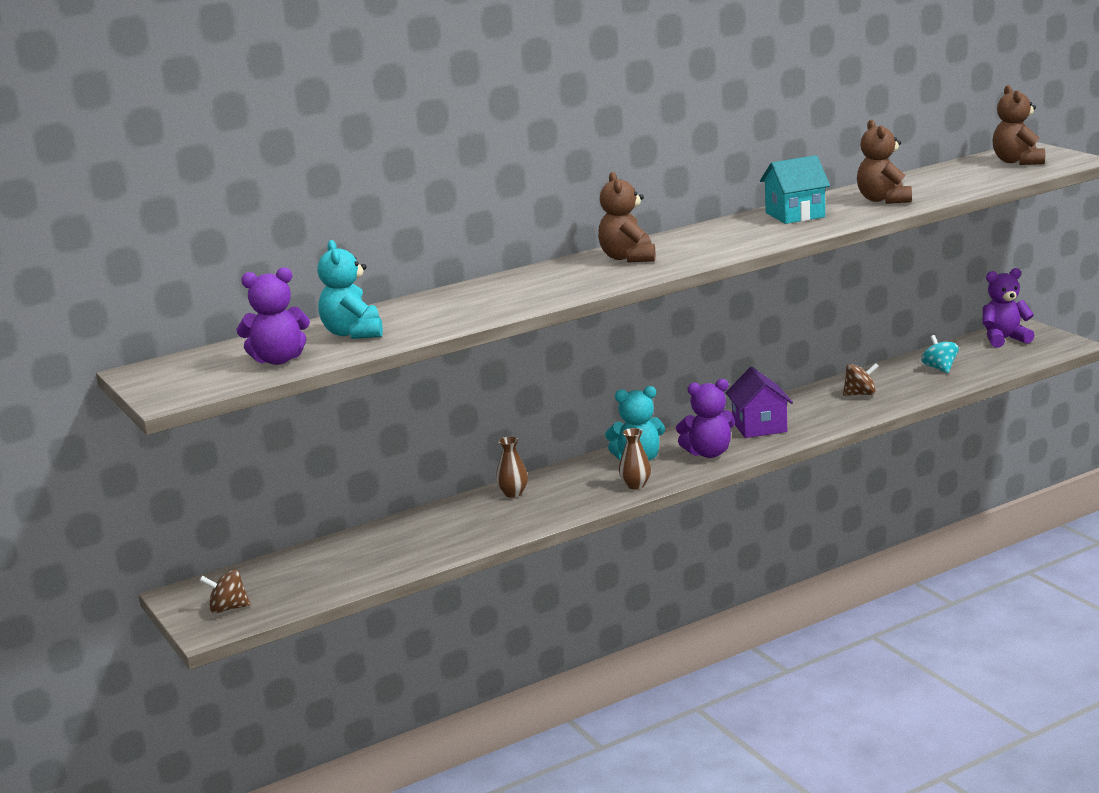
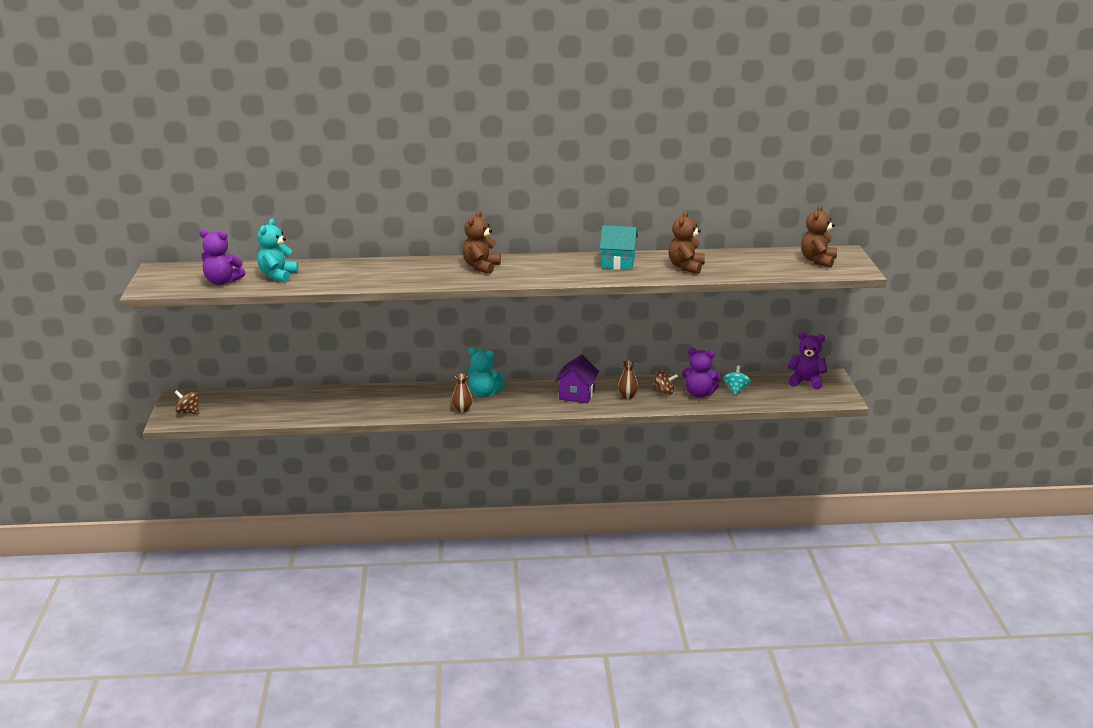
camera: 25 degrees right, 5 degrees up
brown vase [496,436,528,498] -> brown vase moved to [618,361,638,399]
purple teddy bear [676,379,735,458] -> purple teddy bear moved to [682,348,721,398]

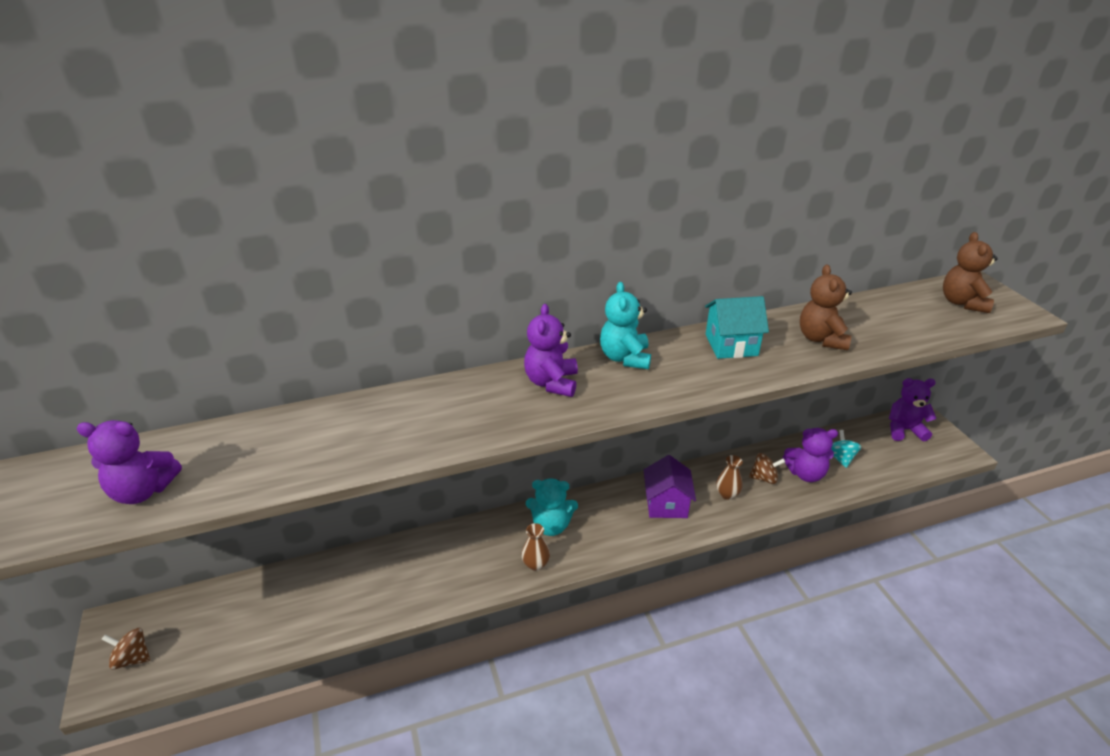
camera: 15 degrees left, 10 degrees up
turquoise teddy bear [257,219,298,282] -> turquoise teddy bear moved to [600,282,651,369]
brown teddy bear [463,211,501,274] -> purple teddy bear [524,304,578,397]

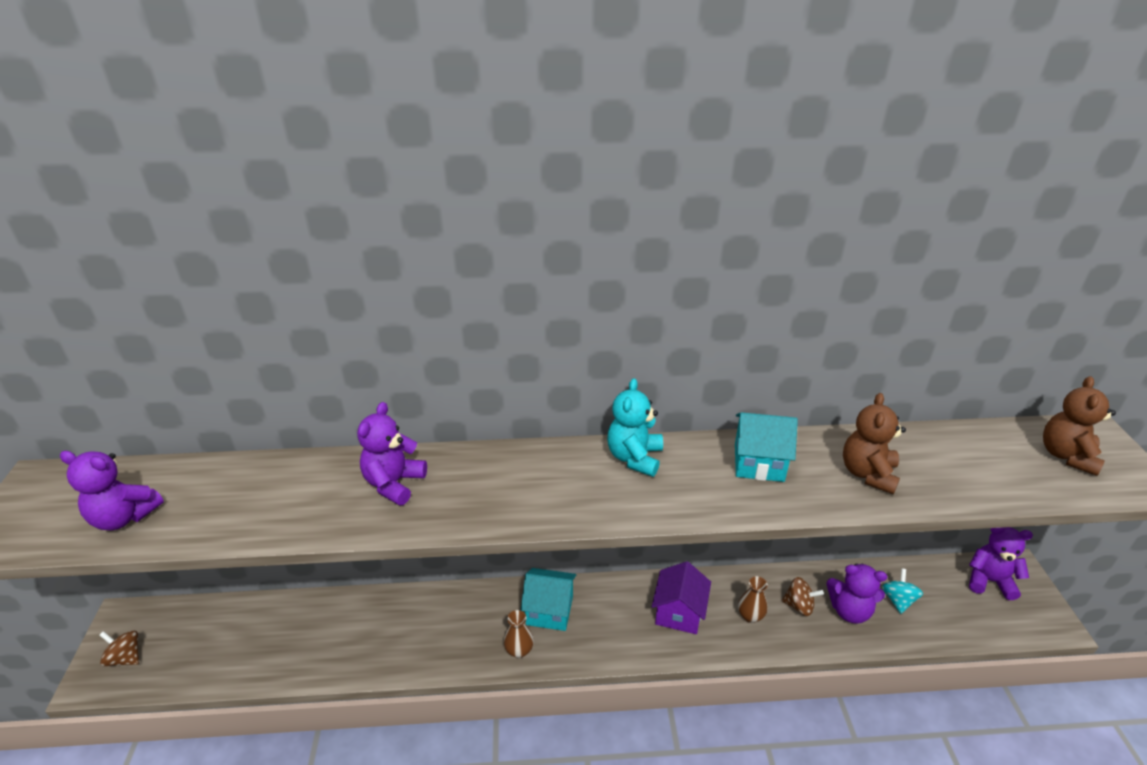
camera: 15 degrees right, 0 degrees up
purple teddy bear [524,304,578,397] -> purple teddy bear moved to [357,402,427,506]
turquoise teddy bear [526,478,578,536] -> turquoise house [521,568,576,631]

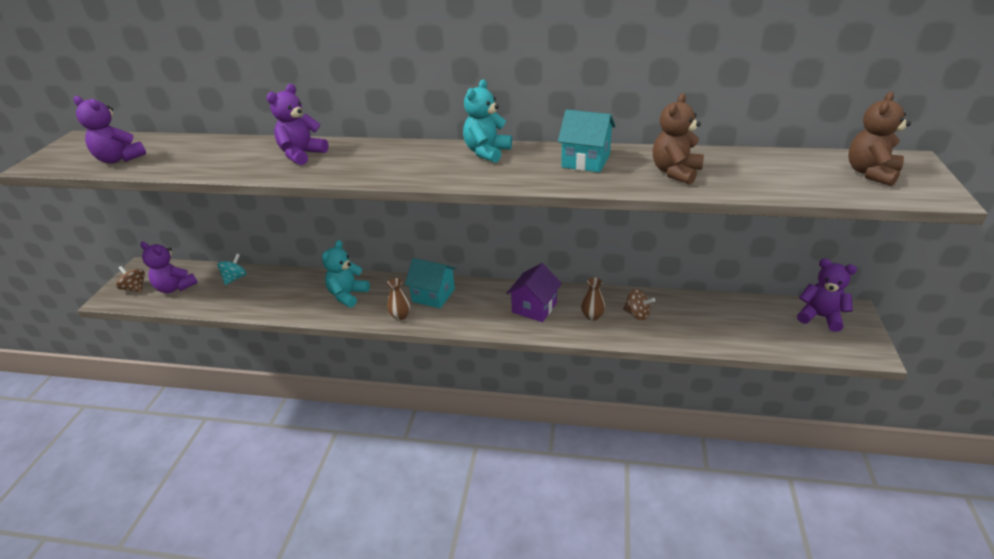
camera: 15 degrees right, 0 degrees up
purple teddy bear [826,563,887,624] -> purple teddy bear moved to [141,242,198,293]
turquoise spinning top [882,568,923,614] -> turquoise spinning top moved to [217,254,246,285]
none -> turquoise teddy bear [322,240,370,308]

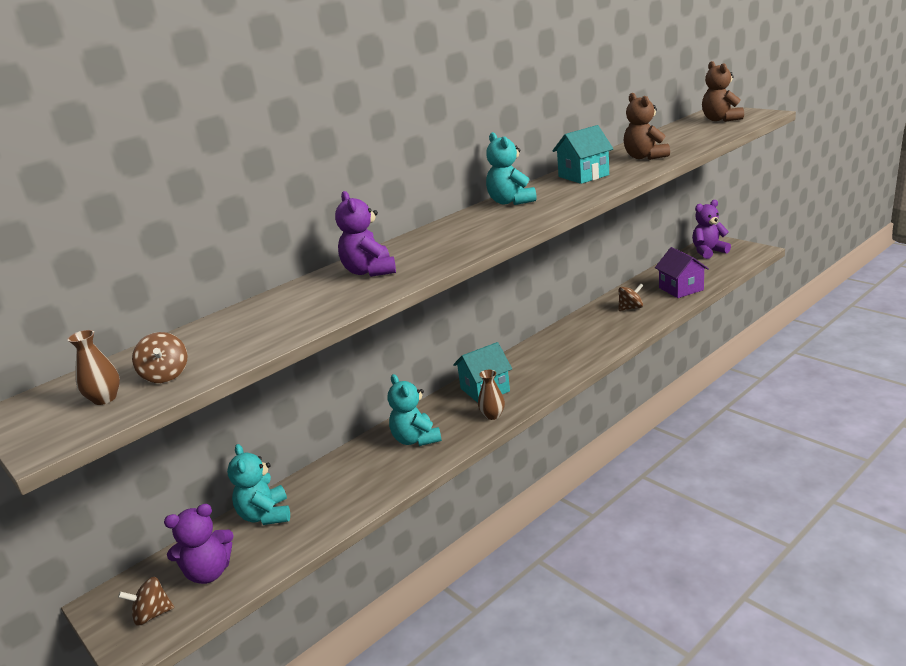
camera: 50 degrees left, 10 degrees down
purple teddy bear [74,96,146,163] -> brown spinning top [132,332,188,383]
turquoise spinning top [217,254,246,285] -> turquoise teddy bear [227,444,290,525]
purple house [506,263,562,322] -> purple house moved to [655,247,709,298]
brown vase [581,278,605,321] -> brown vase moved to [67,330,120,405]

